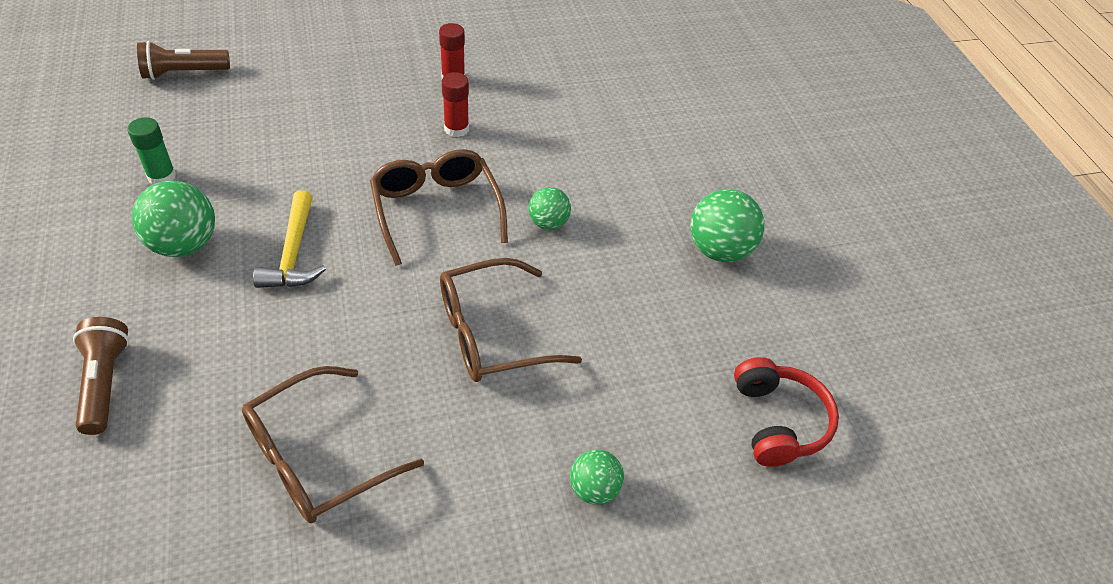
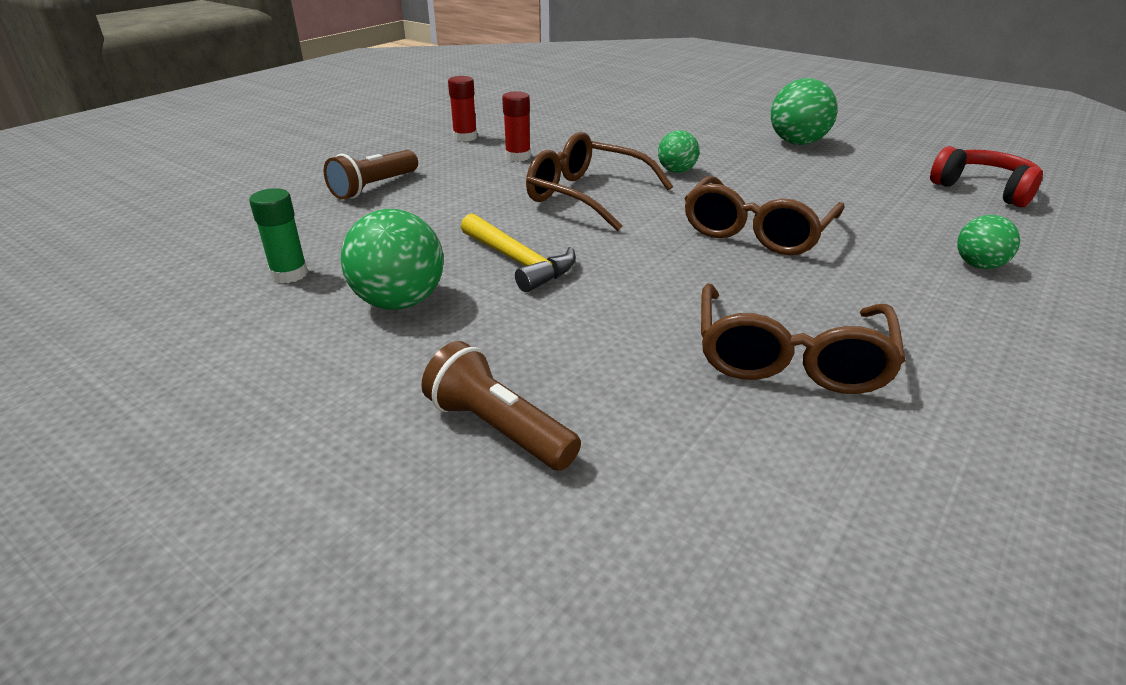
camera: 35 degrees left, 15 degrees down
brown flashlight [137,41,230,80] -> brown flashlight moved to [324,150,418,200]

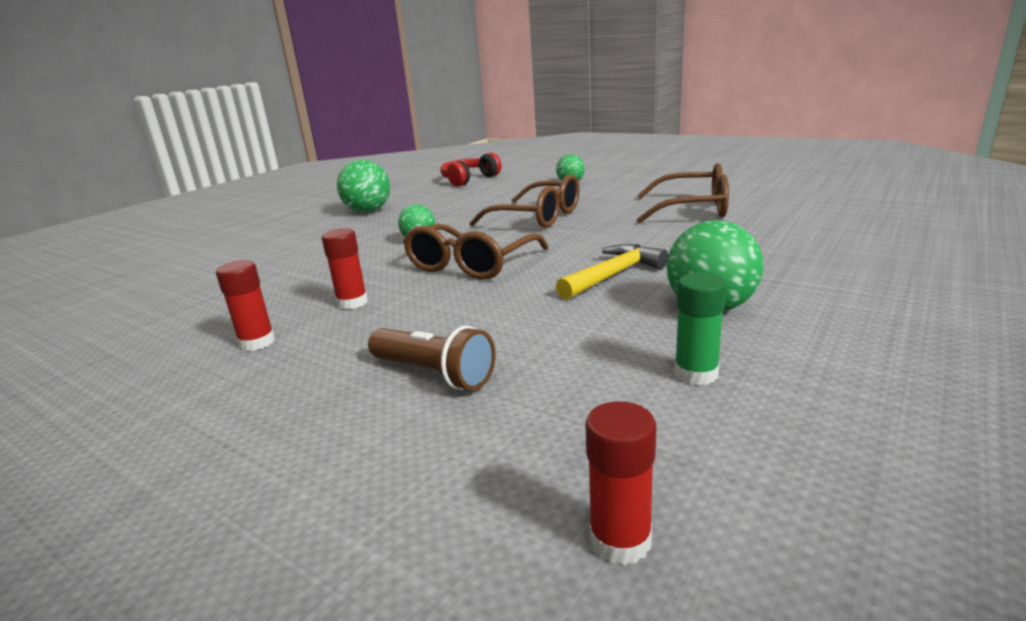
camera: 90 degrees left, 10 degrees down
brown flashlight [421,341,581,471] -> none
none -> red glue stick [585,401,656,565]

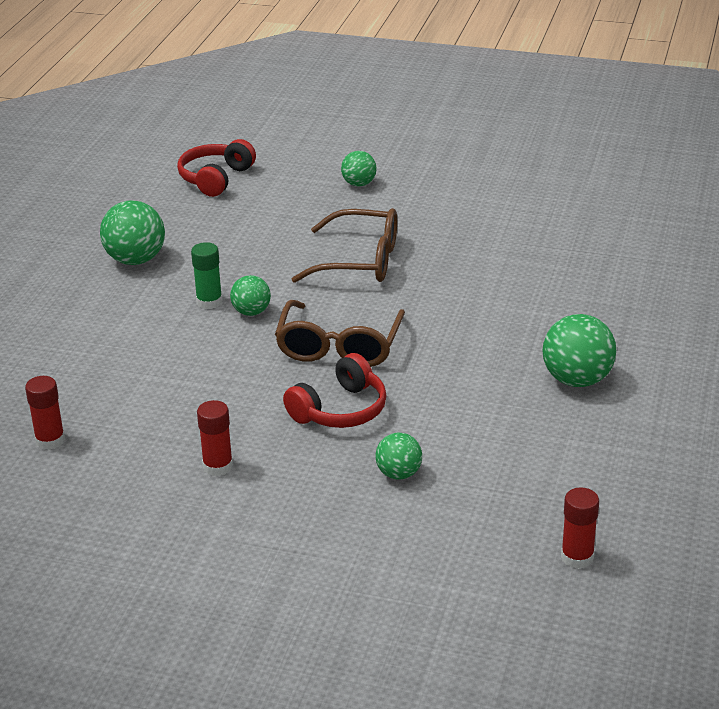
camera: 20 degrees left, 10 degrees up
red glue stick [322,228,368,310] -> red glue stick moved to [25,376,65,450]
brown flashlight [368,325,496,390] -> green ball [375,433,422,480]
yellow hammer [556,244,668,300] -> none
brown glasses [636,163,729,224] -> none
green glue stick [674,272,727,386] -> green glue stick moved to [191,242,222,309]
none -> red headphones [283,353,387,428]

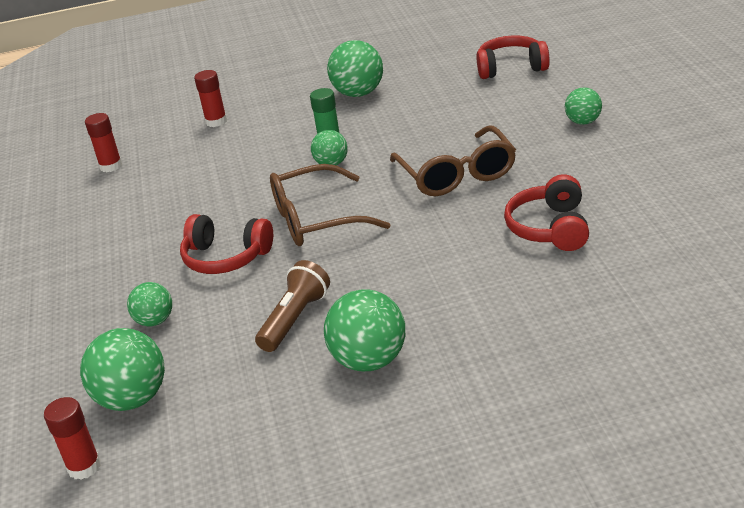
camera: 65 degrees right, 0 degrees up
red glue stick [197,400,233,476] -> red glue stick moved to [194,70,227,127]
none -> green ball [80,328,165,411]
none -> brown flashlight [255,260,330,352]
none -> red headphones [504,174,589,251]

